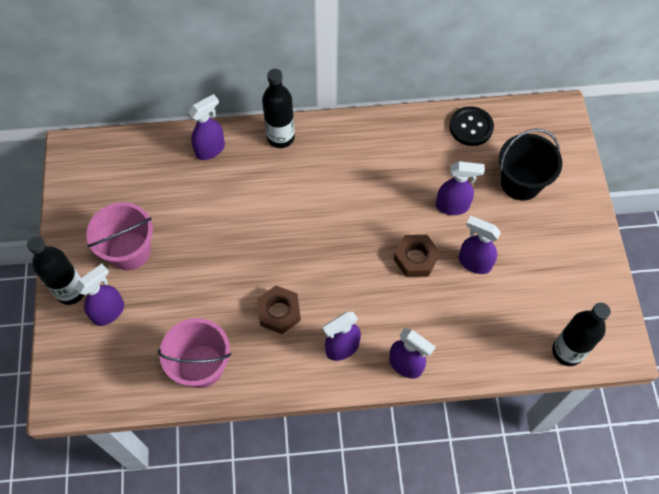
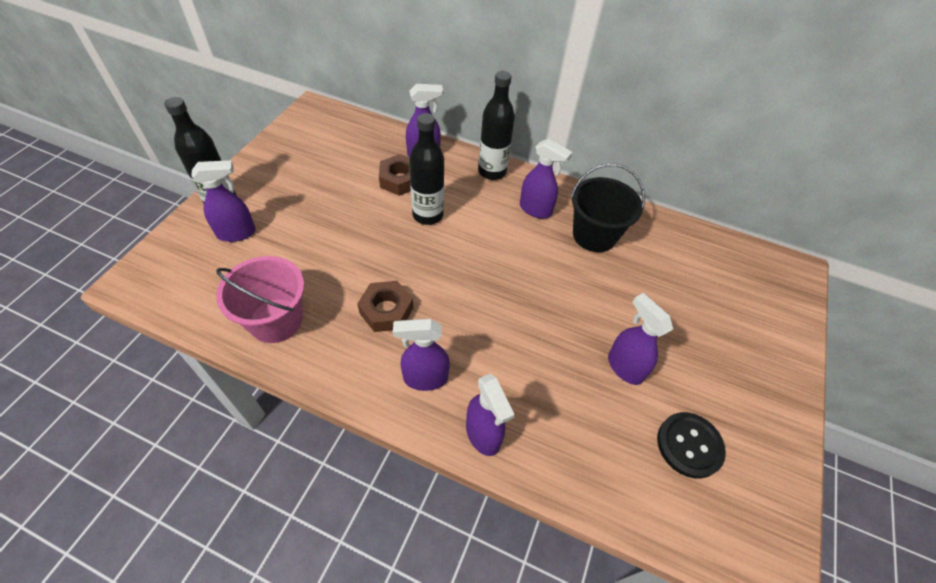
camera: 25 degrees right, 10 degrees down
pink bucket [86,202,153,270] -> none
brown nut [393,235,440,277] -> brown nut moved to [379,154,411,196]
purple spray bottle [436,161,484,215] -> purple spray bottle moved to [520,139,572,219]
black button [449,106,494,146] -> black button moved to [657,412,726,479]
black bucket [499,129,562,201] -> black bucket moved to [571,163,645,252]
black bottle [552,303,611,366] -> black bottle moved to [409,113,444,225]

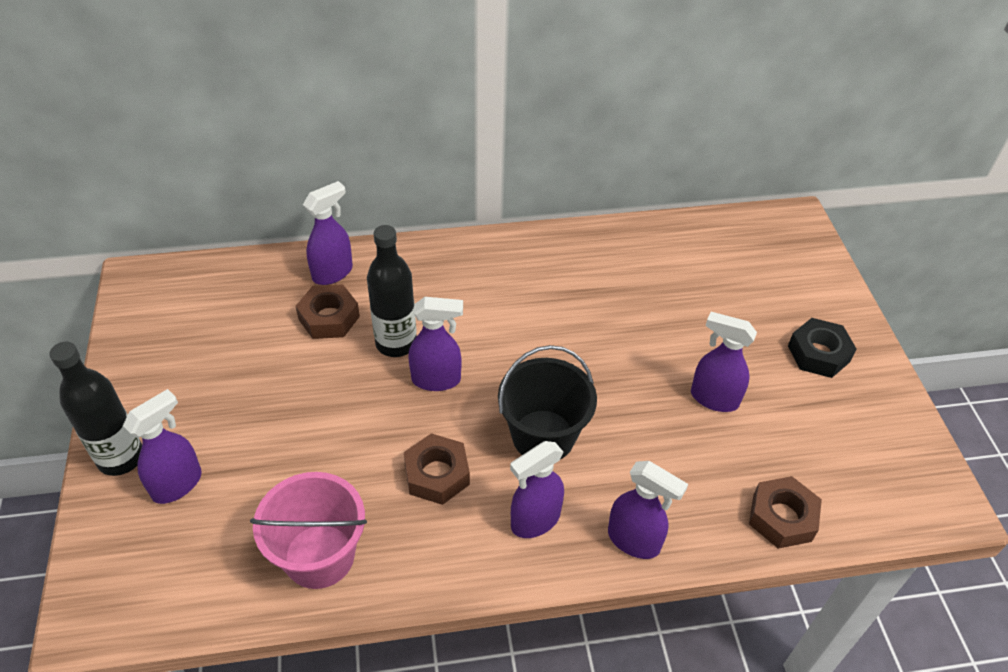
camera: 30 degrees left, 5 degrees down
black bottle [478,71,515,180] -> none
purple spray bottle [520,139,572,219] -> purple spray bottle moved to [408,297,463,391]
black bucket [571,163,645,252] -> black bucket moved to [498,345,597,459]
black button [657,412,726,479] -> none
none -> brown nut [749,476,822,549]
none -> black nut [788,318,857,378]

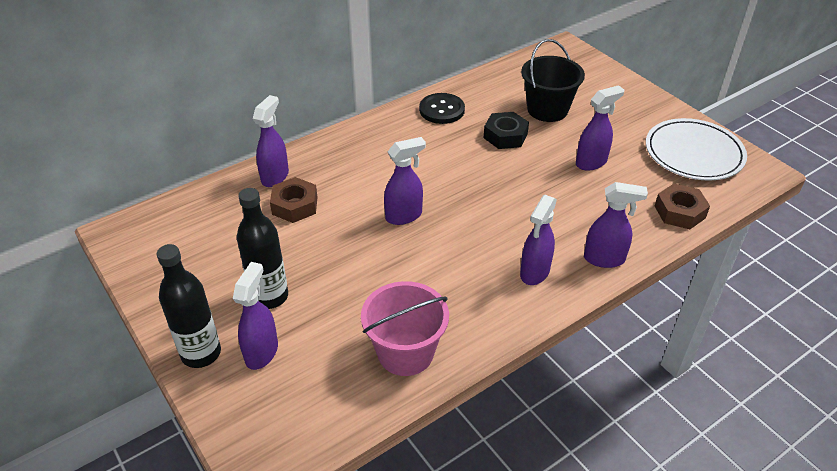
camera: 25 degrees left, 5 degrees down
black bottle [367,225,417,357] -> black bottle moved to [237,188,288,309]
brown nut [404,433,470,505] -> none
black bucket [498,345,597,459] -> black bucket moved to [521,39,585,122]
purple spray bottle [691,312,757,412] -> purple spray bottle turned 150 degrees clockwise [576,85,624,171]
black nut [788,318,857,378] -> black nut moved to [484,112,529,149]
none -> black button [419,93,465,124]
none -> white plate [646,118,747,181]

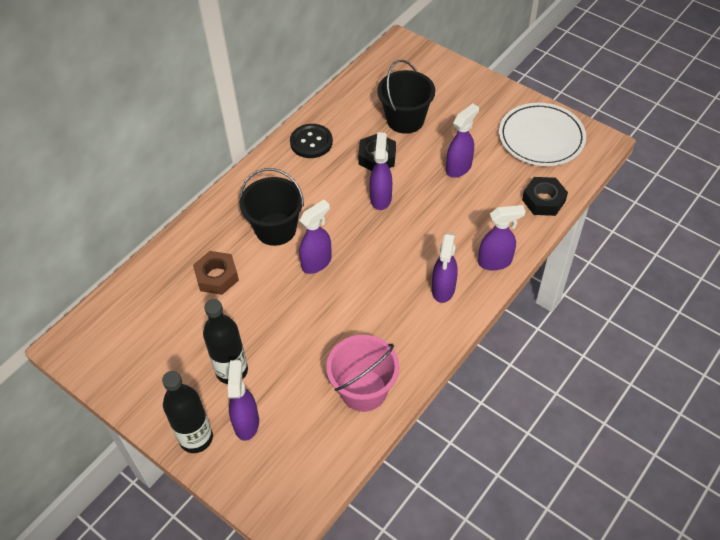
camera: 15 degrees left, 10 degrees up
purple spray bottle [253,95,289,187] -> purple spray bottle moved to [370,132,392,210]
brown nut [655,184,710,229] -> black nut [522,177,568,216]
none -> black bucket [240,168,304,246]

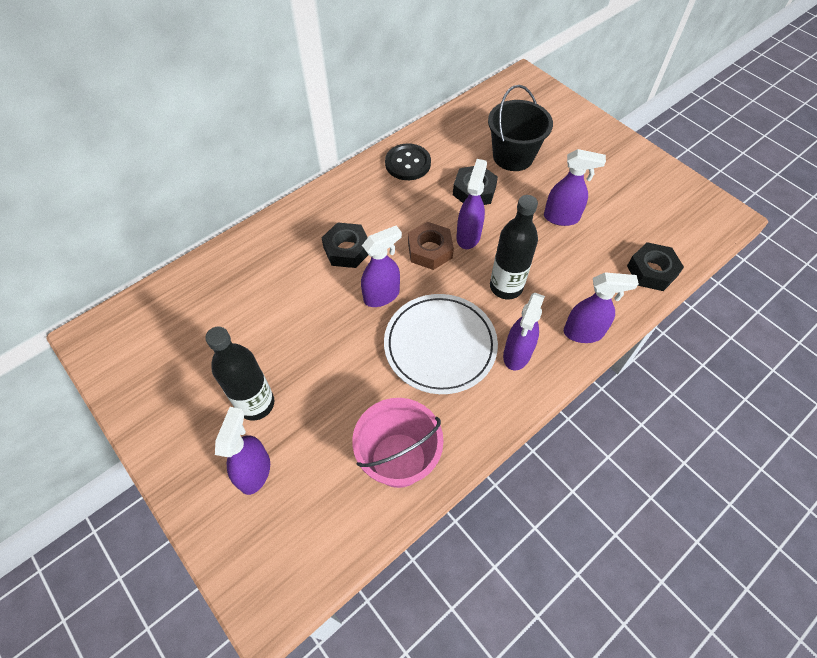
camera: 10 degrees right, 5 degrees up
black bottle [162,371,213,453] -> black bottle moved to [490,195,538,299]
brown nut [193,251,239,295] -> brown nut moved to [408,222,454,270]
black bucket [240,168,304,246] -> black nut [322,222,369,268]
purple spray bottle [446,103,479,178] -> purple spray bottle turned 45 degrees clockwise [544,149,606,226]
white plate [499,103,586,166] -> white plate moved to [384,294,498,394]

